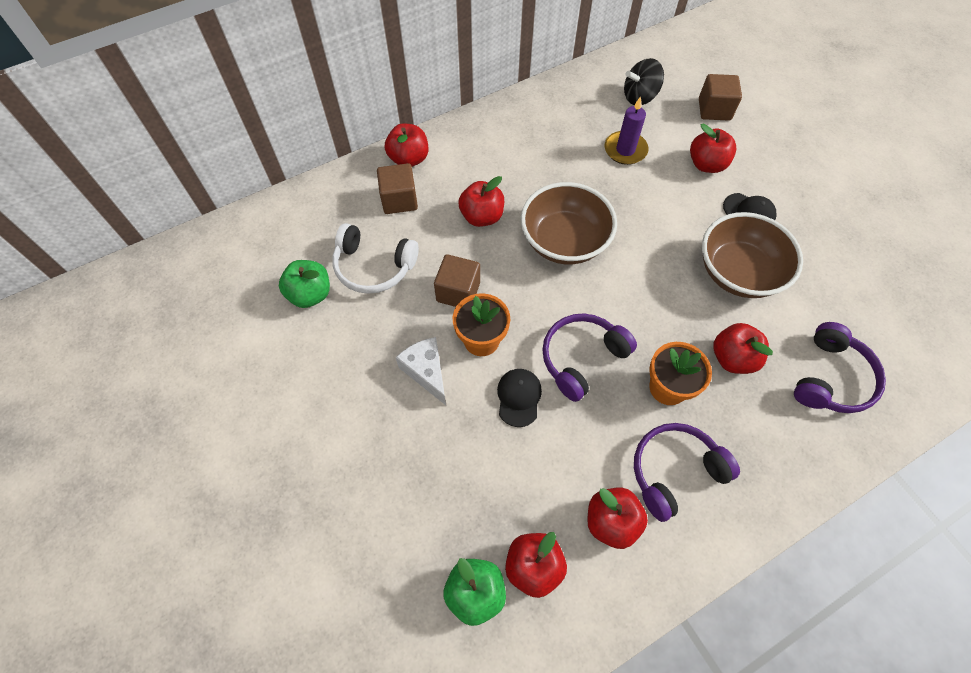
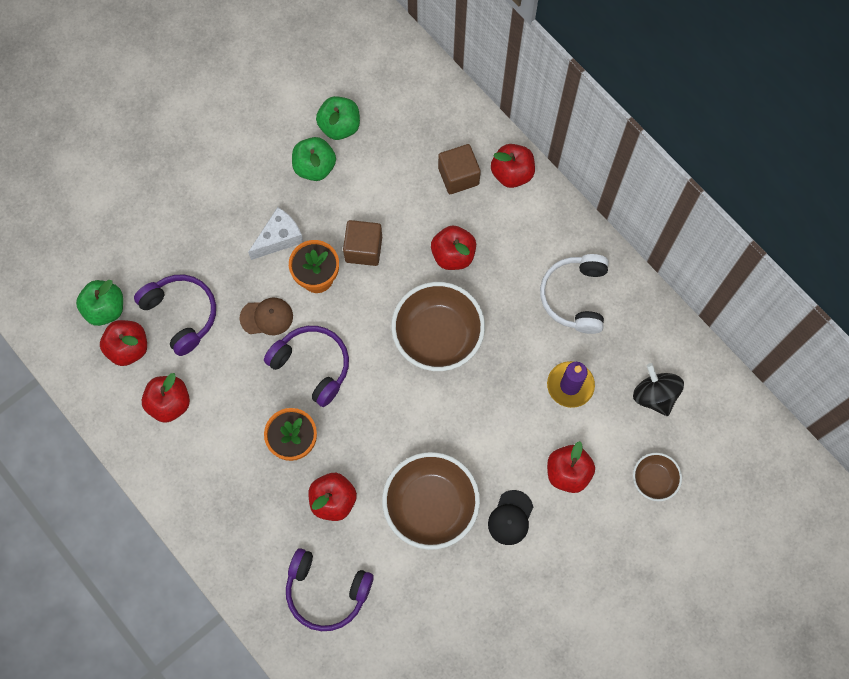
camera: 80 degrees right, 10 degrees up
white headphones [332,223,419,294] -> white headphones moved to [540,254,609,334]
black cap [497,369,542,427] -> brown cap [240,298,293,335]
purple headphones [634,423,740,522] -> purple headphones moved to [134,275,216,356]
brown cube [699,74,742,121] -> brown bowl [633,453,682,501]
none -> green apple [292,137,336,181]

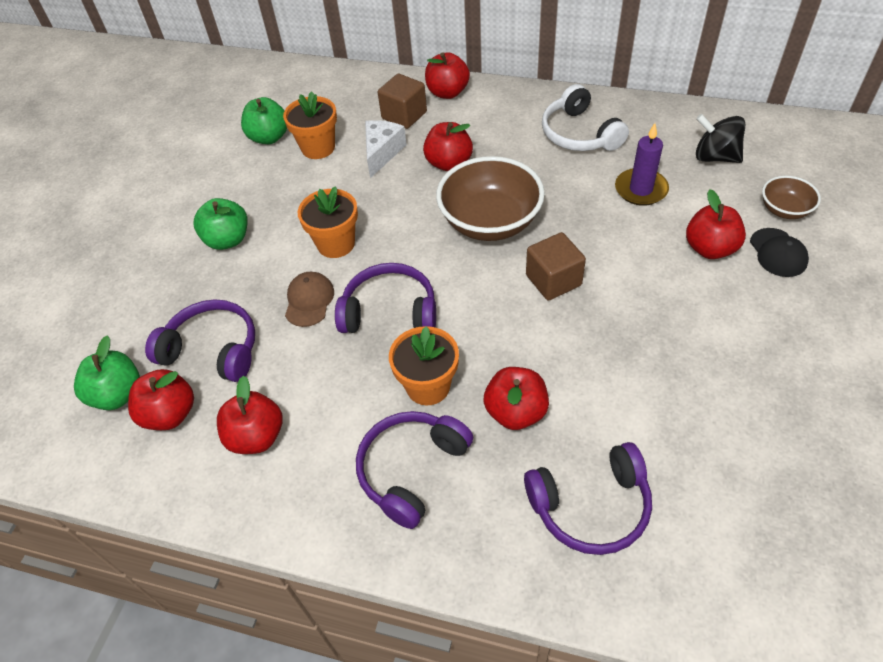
camera: 30 degrees left, 20 degrees down
brown cap [240,298,293,335] -> brown cap turned 45 degrees counterclockwise [285,272,334,327]
white cheese [248,207,304,260] -> white cheese moved to [365,120,407,178]
green apple [292,137,336,181] -> green apple moved to [194,198,248,250]
brown cube [343,220,382,266] -> brown cube moved to [526,232,586,301]
brown bowl [382,452,480,550] -> none
black cap [488,490,533,545] -> black cap moved to [750,228,809,277]
none -> orange flower pot [283,91,337,159]
none -> purple headphones [356,411,473,529]

